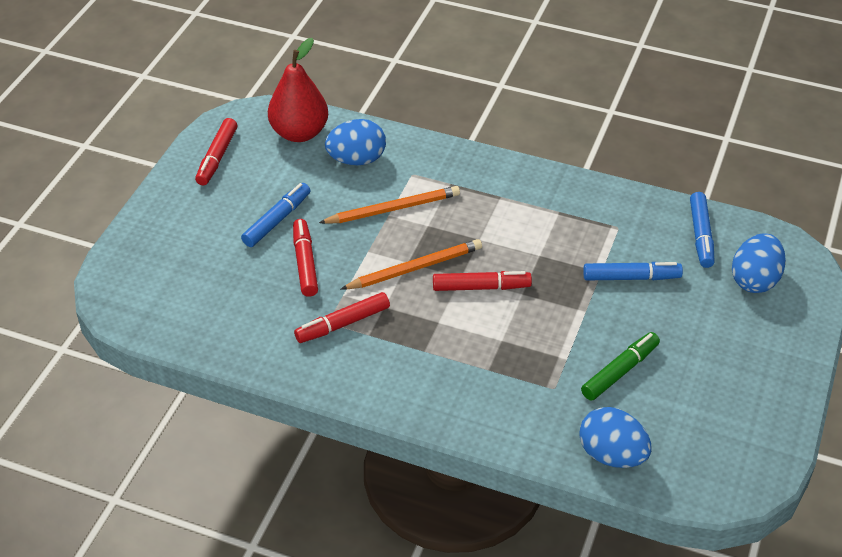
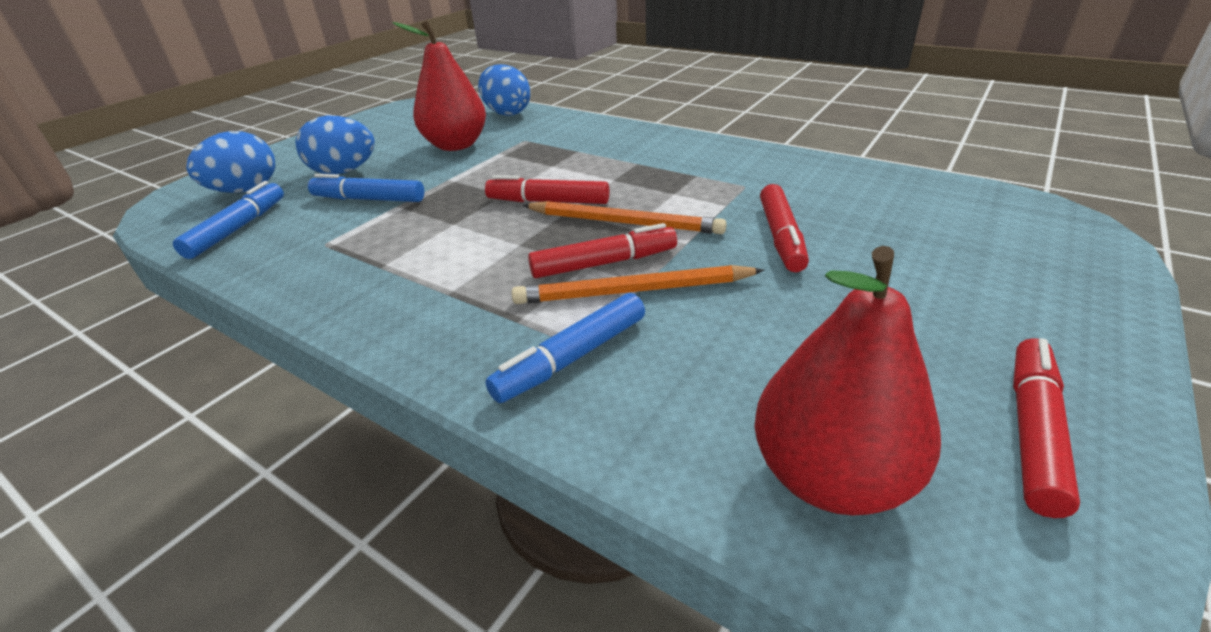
camera: 165 degrees left, 10 degrees down
blue marker [241,183,311,247] -> blue marker moved to [485,293,645,403]
red marker [294,292,390,343] -> red marker moved to [528,223,677,278]
blue egg [325,119,386,165] -> blue egg moved to [296,115,375,174]
orange pencil [341,239,482,289] -> orange pencil turned 150 degrees counterclockwise [522,201,727,234]
green marker [581,332,660,401] -> red pear [393,20,486,151]

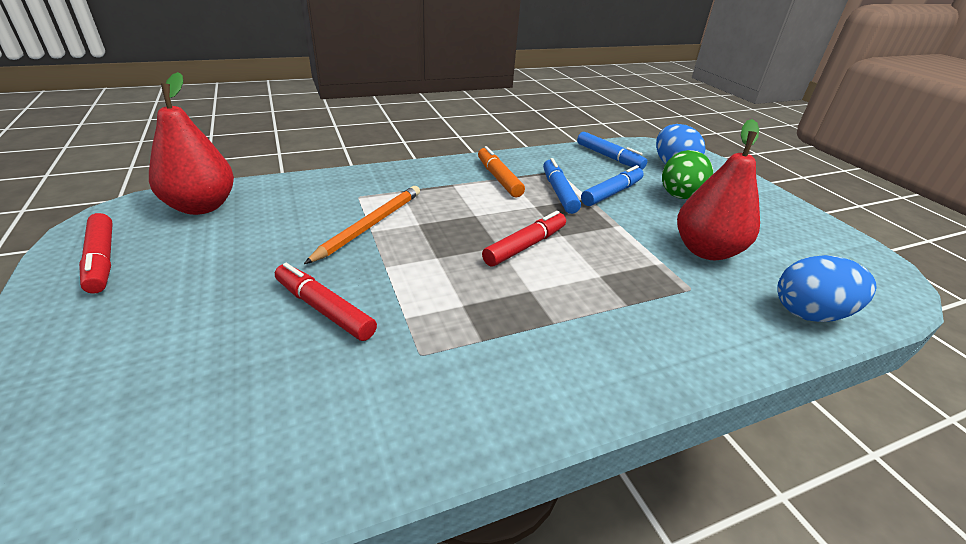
camera: 120 degrees right, 0 degrees up
blue egg [296,115,375,174] -> green egg [662,150,713,199]
blue marker [485,293,645,403] -> blue marker moved to [543,158,581,214]
orange pencil [522,201,727,234] -> none
red marker [528,223,677,278] -> none
none -> orange marker [478,146,525,197]

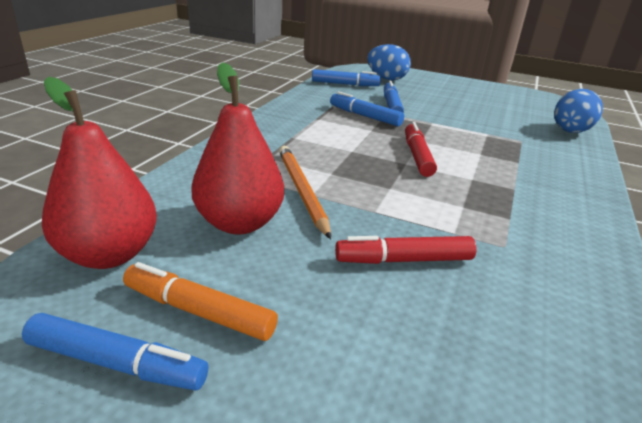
camera: 45 degrees left, 5 degrees down
red marker [79,213,113,294] -> blue marker [22,313,208,391]
orange marker [478,146,525,197] -> orange marker moved to [123,262,278,341]
green egg [662,150,713,199] -> none
red pear [677,119,760,260] -> red pear moved to [191,62,284,234]

